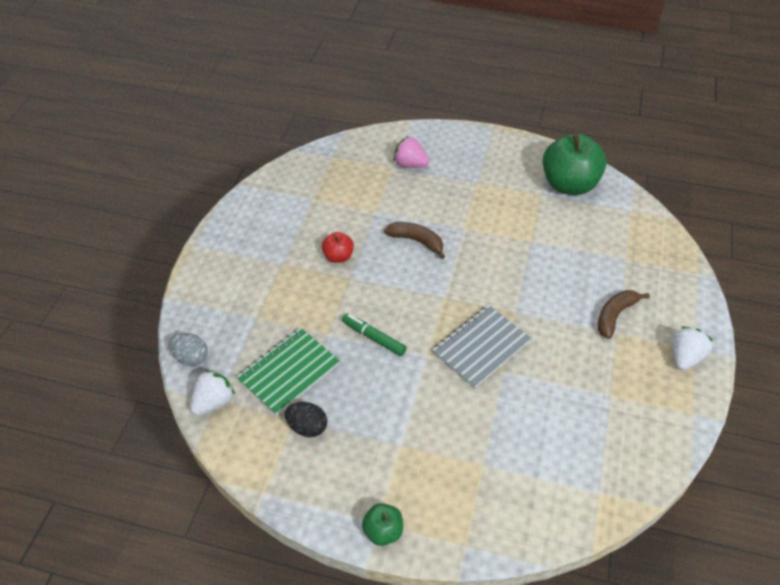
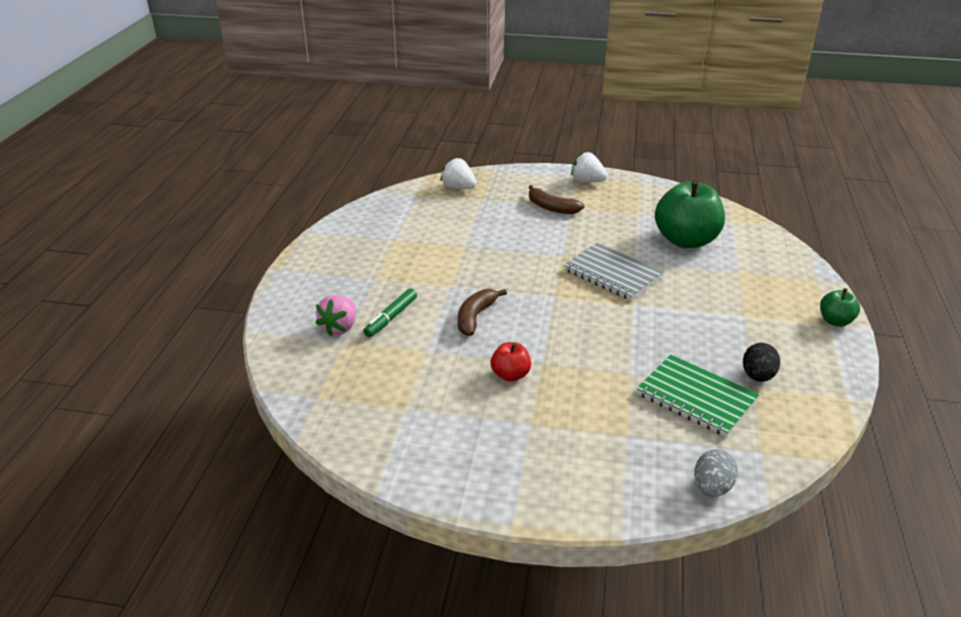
camera: 95 degrees left, 15 degrees down
white strawberry [190,370,235,415] -> white strawberry moved to [440,158,477,189]
green marker [342,313,407,356] -> green marker moved to [363,288,417,337]
green apple [543,133,607,195] -> green apple moved to [655,179,725,248]

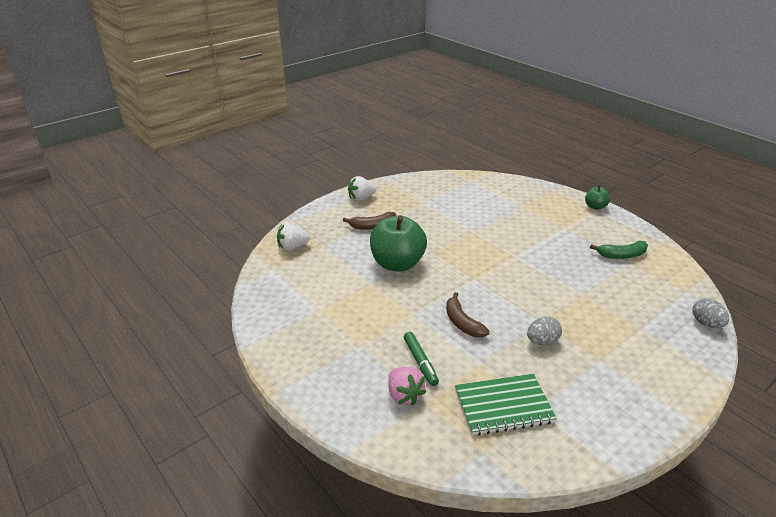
camera: 50 degrees left, 0 degrees up
red apple [491,342,531,382] -> grey egg [527,317,562,345]
grey notebook [564,243,664,300] -> none
green notebook [637,355,759,437] -> green notebook moved to [455,374,557,436]
green apple [655,179,725,248] -> green apple moved to [370,215,427,271]
black egg [743,343,780,382] -> green banana [590,241,648,259]

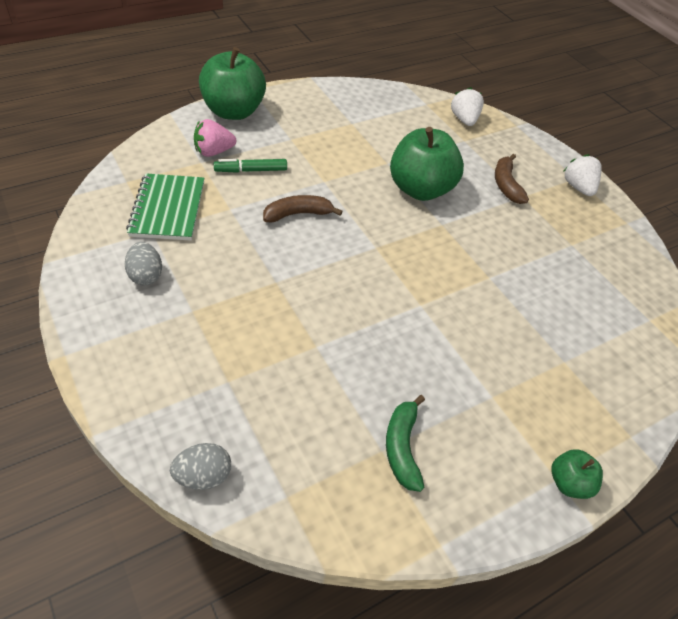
camera: 95 degrees right, 15 degrees up
grey egg [527,317,562,345] -> grey egg moved to [125,242,162,286]
none -> green apple [199,47,266,120]

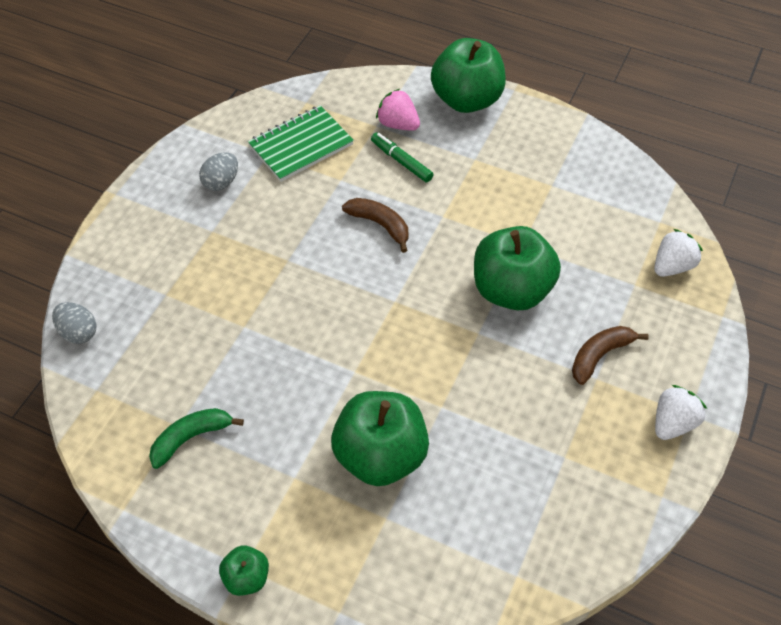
camera: 60 degrees right, 5 degrees up
none -> green apple [331,391,429,486]

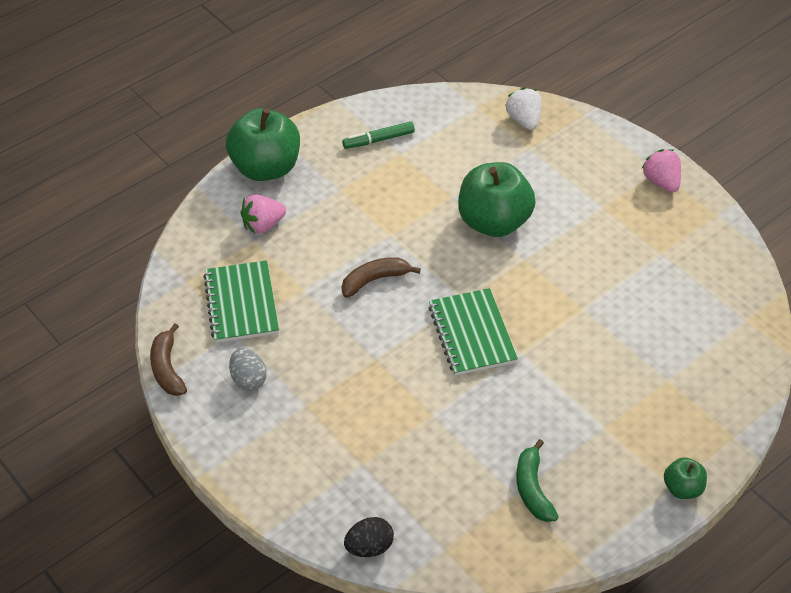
camera: 65 degrees left, 5 degrees down
grey egg [52,302,97,344] -> black egg [344,517,394,557]
green apple [331,391,429,486] -> none
green marker [371,133,434,183] -> green marker moved to [342,121,415,149]
brown banana [572,326,649,385] -> brown banana moved to [150,323,187,396]
white strawberry [655,385,707,440] -> pink strawberry [641,149,681,193]
none -> green notebook [428,288,518,376]

